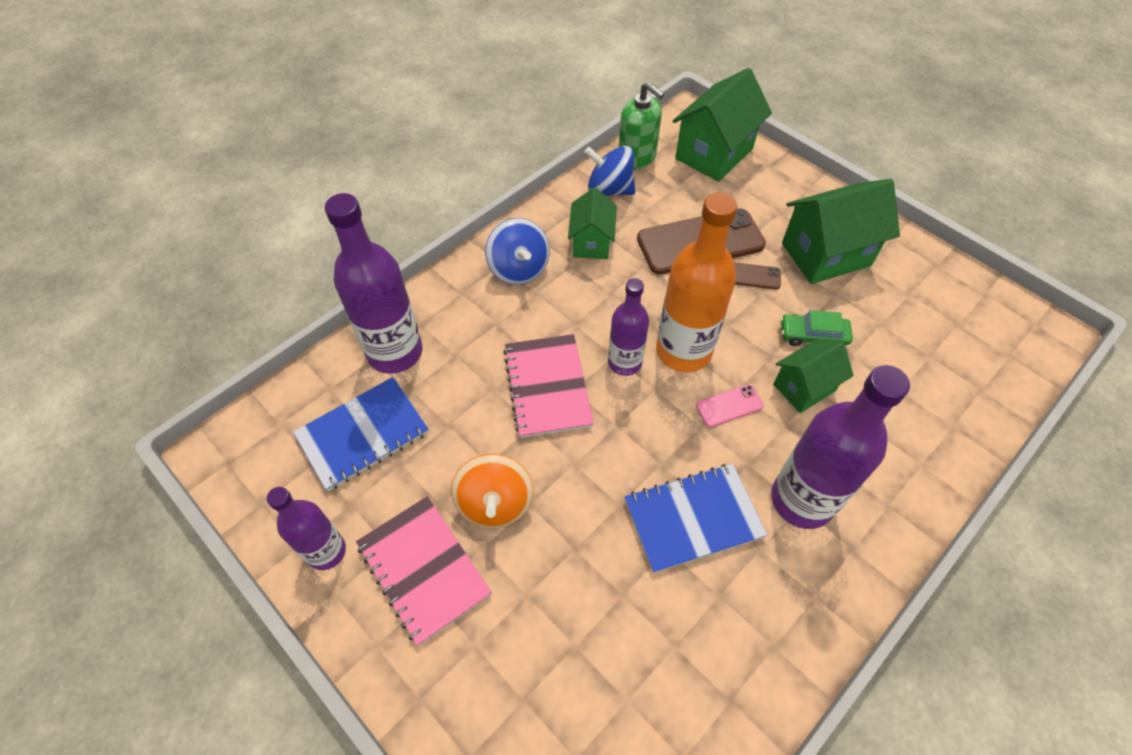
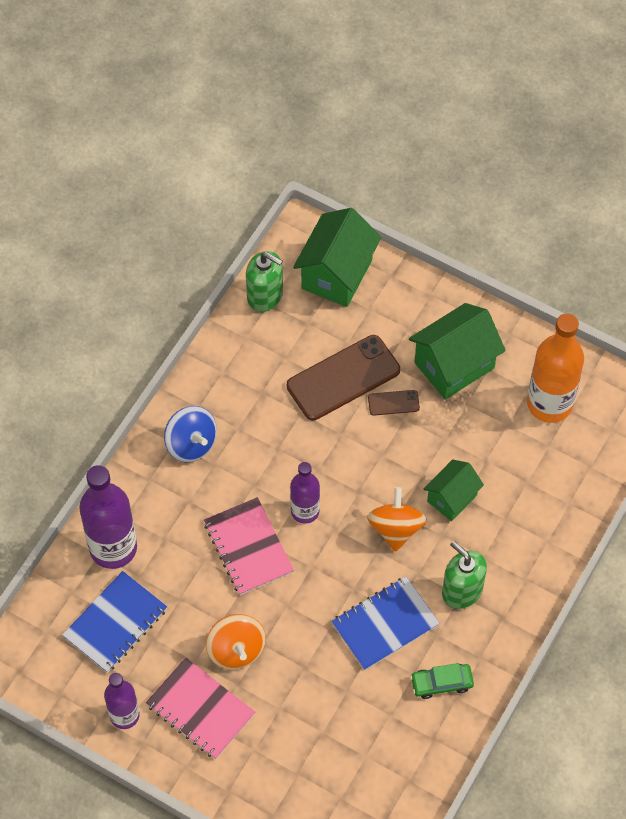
camera: 15 degrees left, 5 degrees up
green house [568,187,617,259] -> none
blue spinning top [585,146,635,196] -> none
orange bottle [656,192,737,372] -> orange bottle moved to [527,313,584,423]
pink phone [696,384,764,427] -> orange spinning top [367,487,427,552]
purple bottle [771,365,910,529] -> green soap dispenser [442,541,487,609]
green car [781,310,853,346] -> green car moved to [410,663,474,699]

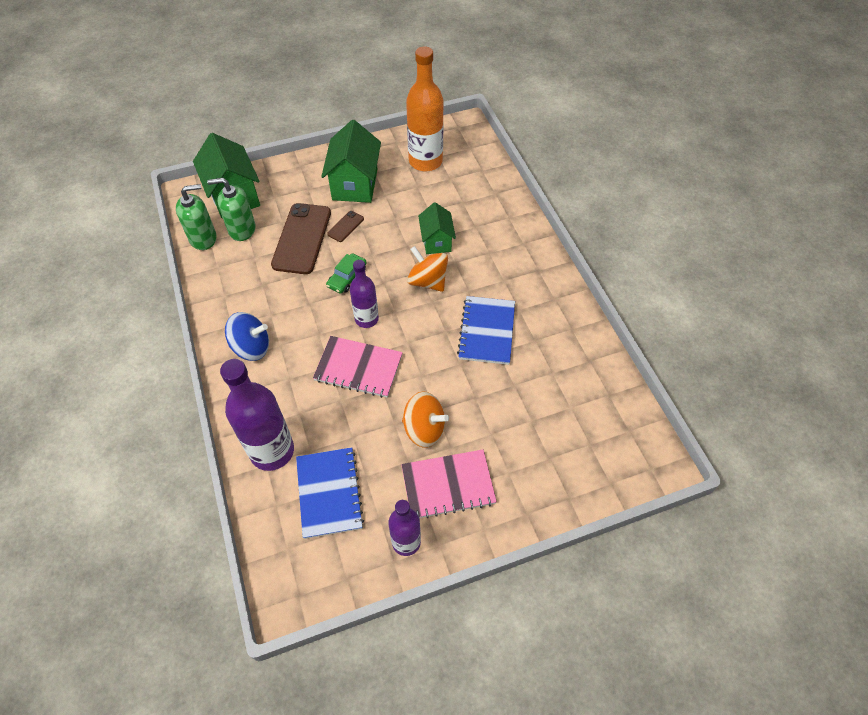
camera: 50 degrees left, 5 degrees down
green car [410,663,474,699] -> green car moved to [326,253,367,294]
green soap dispenser [442,541,487,609] -> green soap dispenser moved to [207,178,255,241]

